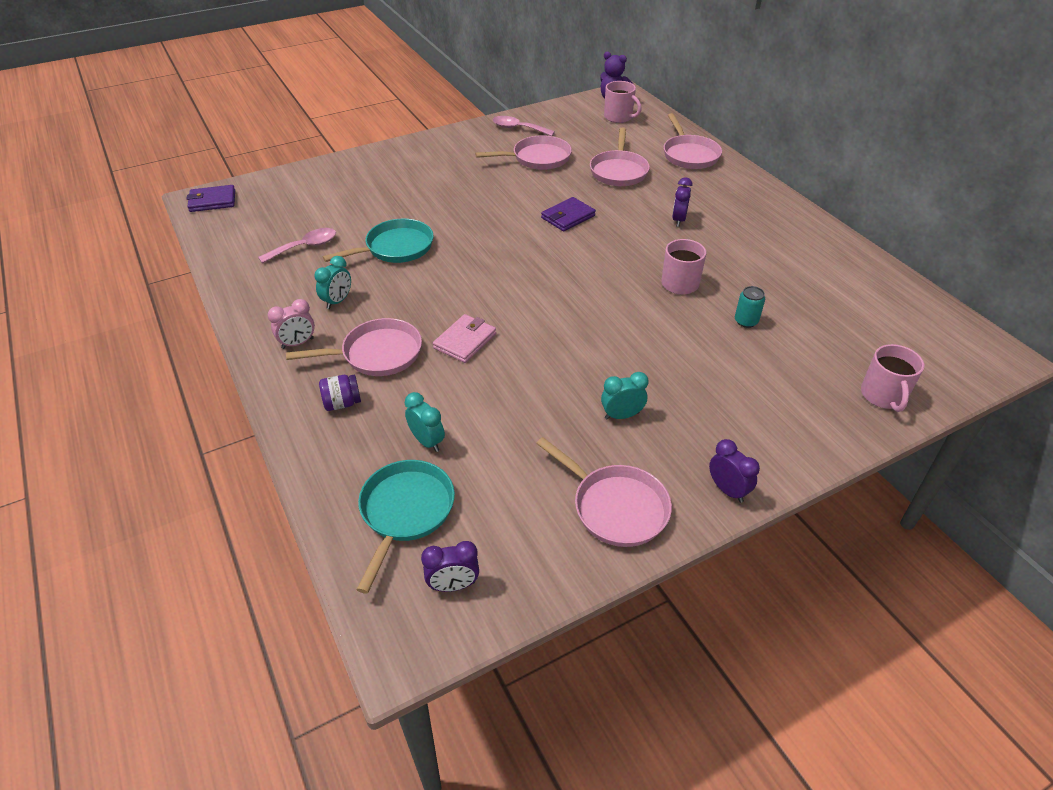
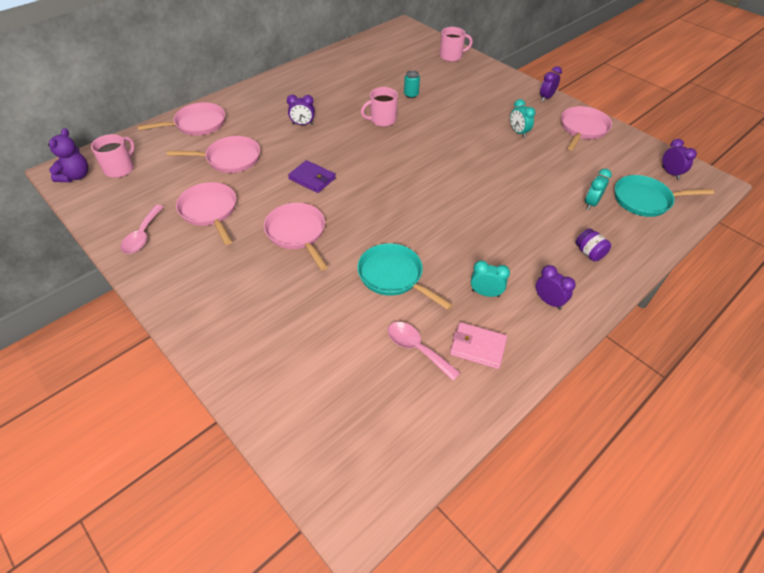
camera: 105 degrees left, 5 degrees up
purple wallet [187,185,235,212] -> none
pink clock [268,299,315,349] -> purple clock [536,265,576,310]
pink pan [286,318,422,376] -> pink pan moved to [264,203,328,270]
pink wallet [433,314,496,363] -> pink wallet moved to [450,322,507,369]

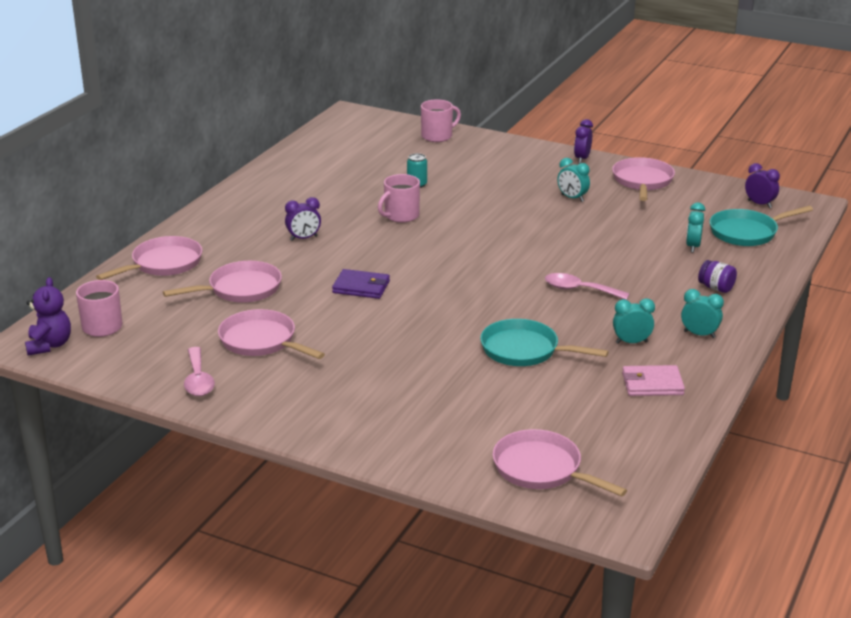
camera: 20 degrees left, 20 degrees down
pink pan [264,203,328,270] -> pink pan moved to [492,429,627,497]
pink spoon [388,322,460,381] -> pink spoon moved to [545,273,630,300]
purple clock [536,265,576,310] -> turquoise clock [681,289,724,338]

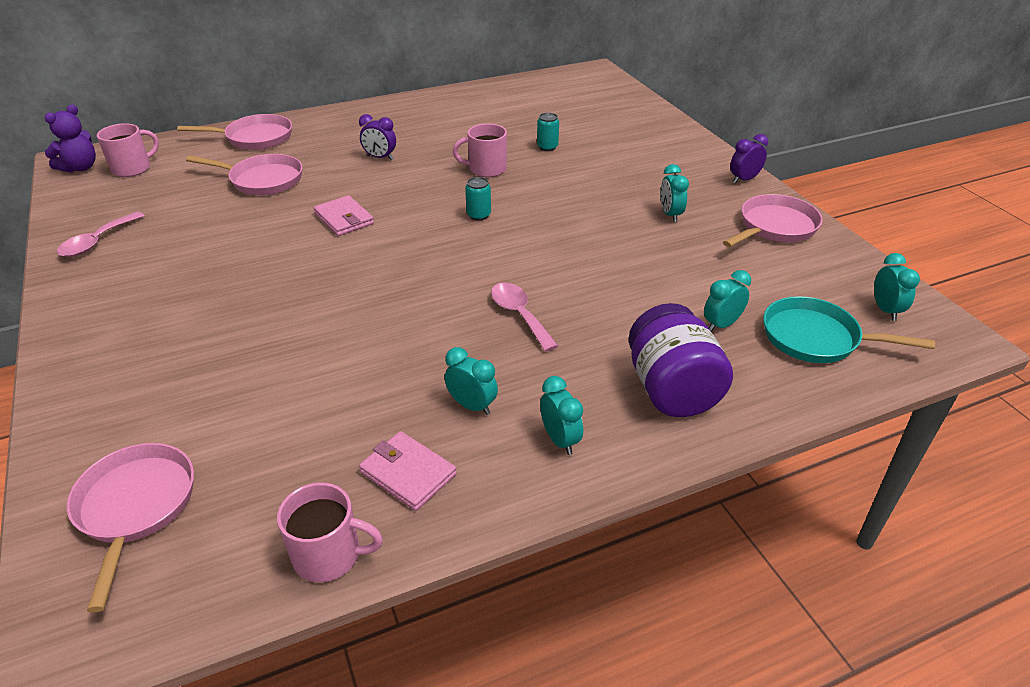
camera: 40 degrees right, 10 degrees up
pink pan [218,309,325,359] -> none
purple wallet [332,269,390,299] -> pink wallet [314,195,374,236]
pink mug [421,100,461,142] -> pink mug moved to [277,483,383,582]
turquoise pan [480,319,609,366] -> none
purple jar [698,260,737,293] -> purple jar [629,303,733,417], size x2.07
purple clock [745,163,780,208] -> turquoise clock [874,253,920,321]
none -> turquoise can [465,177,491,221]

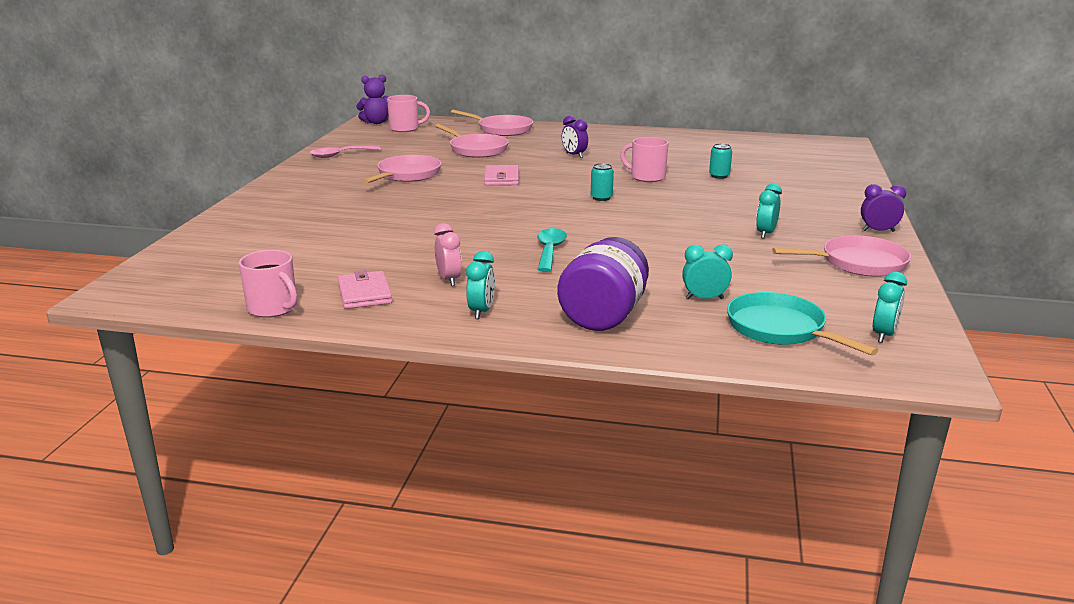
camera: 35 degrees right, 15 degrees down
pink pan [67,443,194,613] -> pink pan moved to [362,155,442,184]
turquoise clock [445,347,498,415] -> pink clock [434,223,462,286]
pink spoon [491,283,558,352] -> turquoise spoon [537,228,567,272]

